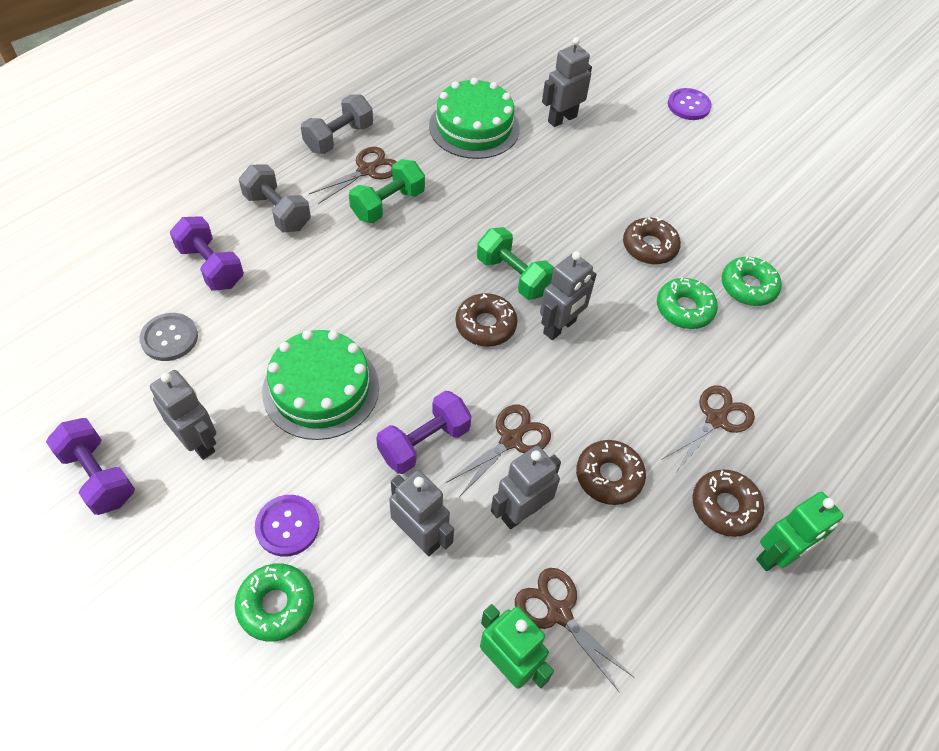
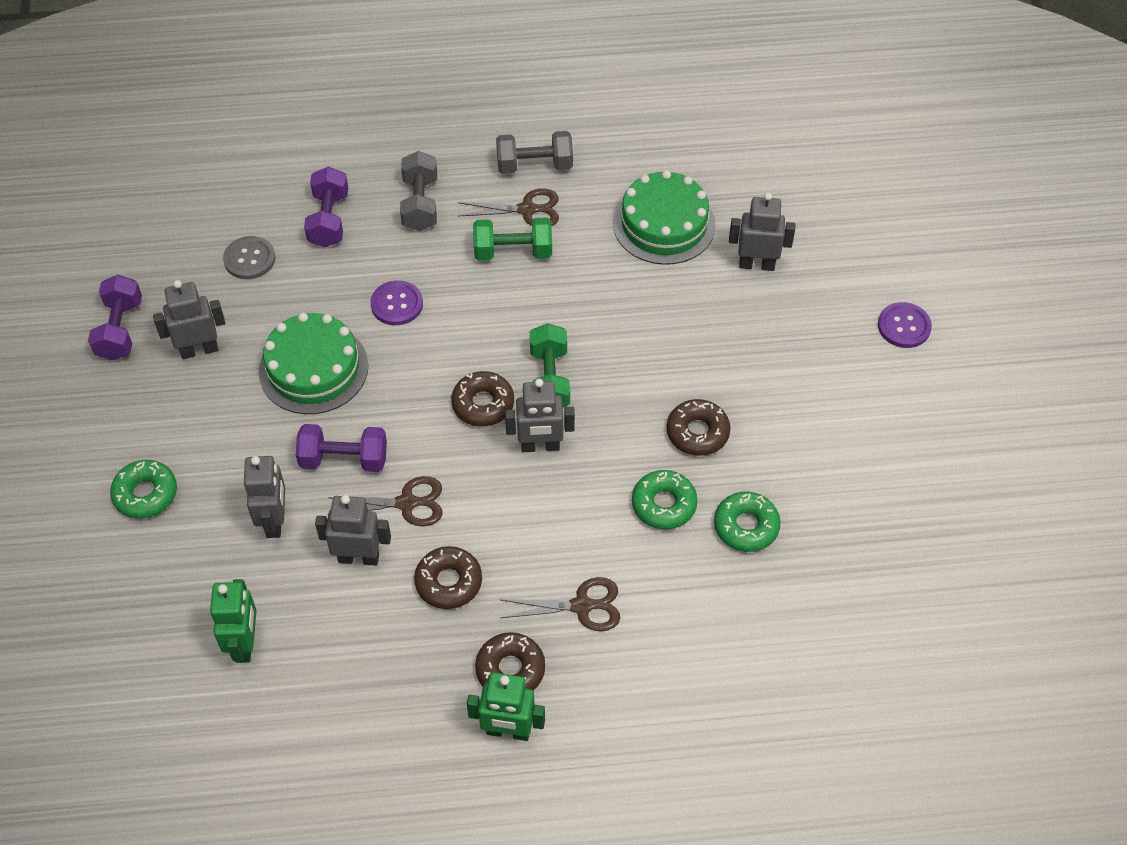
camera: 45 degrees right, 0 degrees up
grey robot [150,370,216,460] -> grey robot turned 105 degrees counterclockwise [153,280,225,359]
purple button [255,495,320,557] -> purple button moved to [370,280,423,325]
brown scissors [515,568,634,693] -> none

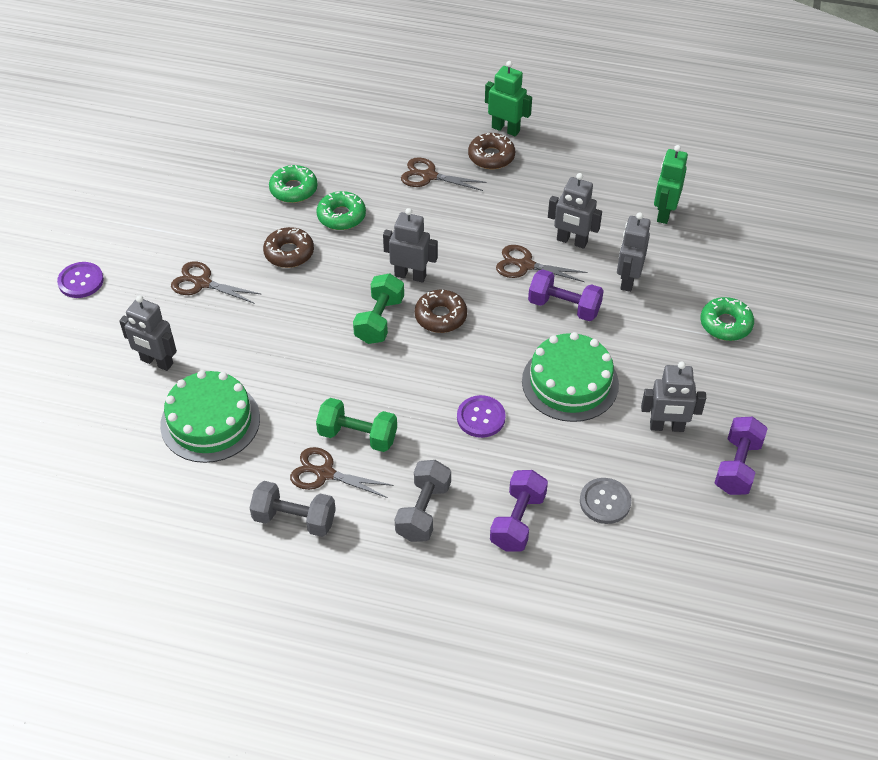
camera: 160 degrees left, 5 degrees down
brown donut [414,546,482,609] -> none
none -> brown scissors [171,261,261,304]

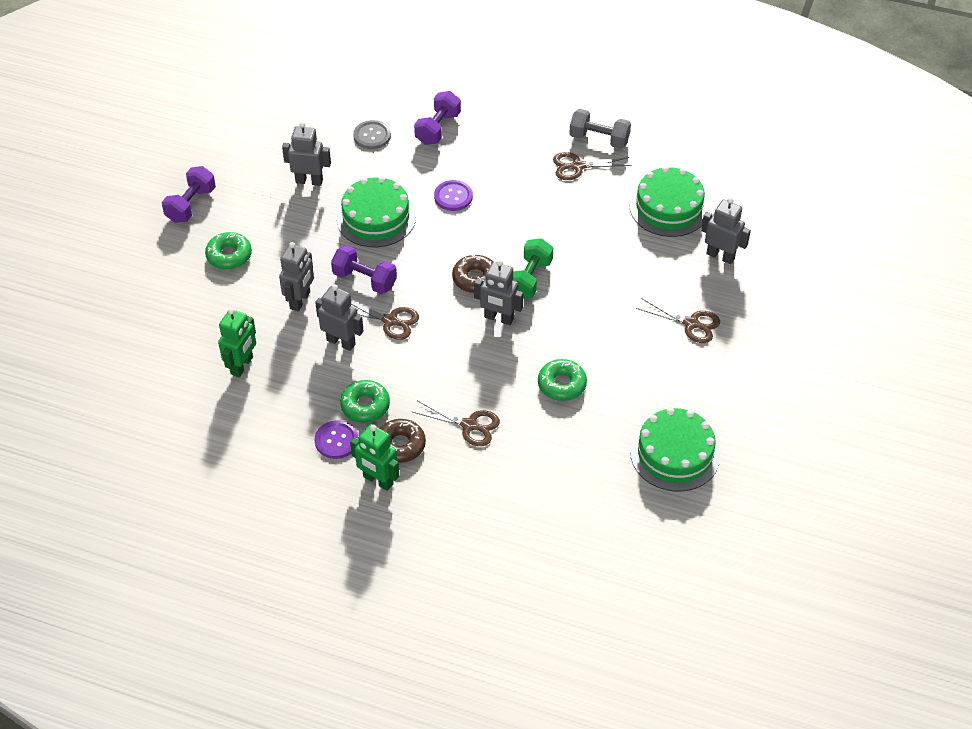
camera: 175 degrees left, 0 degrees up
purple button [57,262,104,298] -> purple button moved to [314,420,359,459]
brown donut [263,227,314,268] -> none
green donut [269,165,318,203] -> green donut moved to [340,380,390,423]
brown scissors [290,447,394,498] -> brown scissors turned 150 degrees clockwise [553,152,631,180]
green dumbbell [316,398,397,452] -> none
grey dumbbell [395,460,451,542] -> none
purple dumbbell [715,417,768,495] -> purple dumbbell moved to [162,166,216,223]
none -> green cake [630,408,720,492]

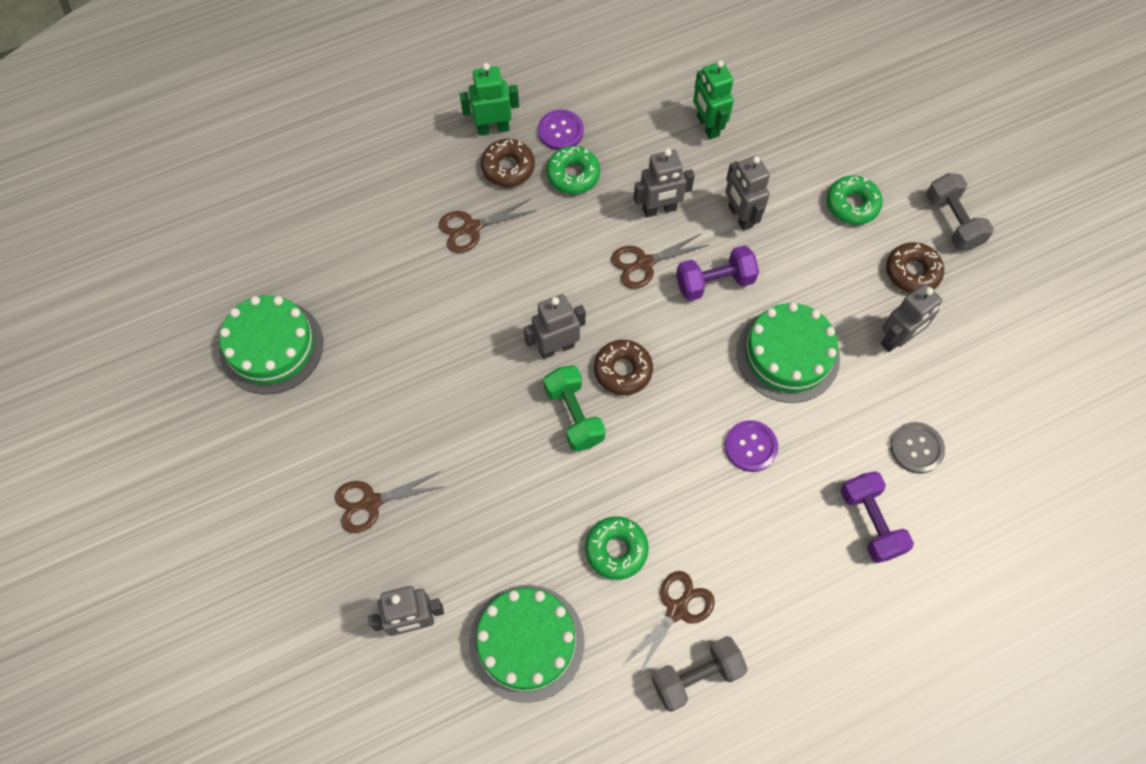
camera: 135 degrees right, 15 degrees up
purple dumbbell [162,166,216,223] -> grey dumbbell [926,173,994,250]
green donut [538,359,587,401] -> green donut moved to [585,517,649,580]
none -> brown donut [886,242,944,293]

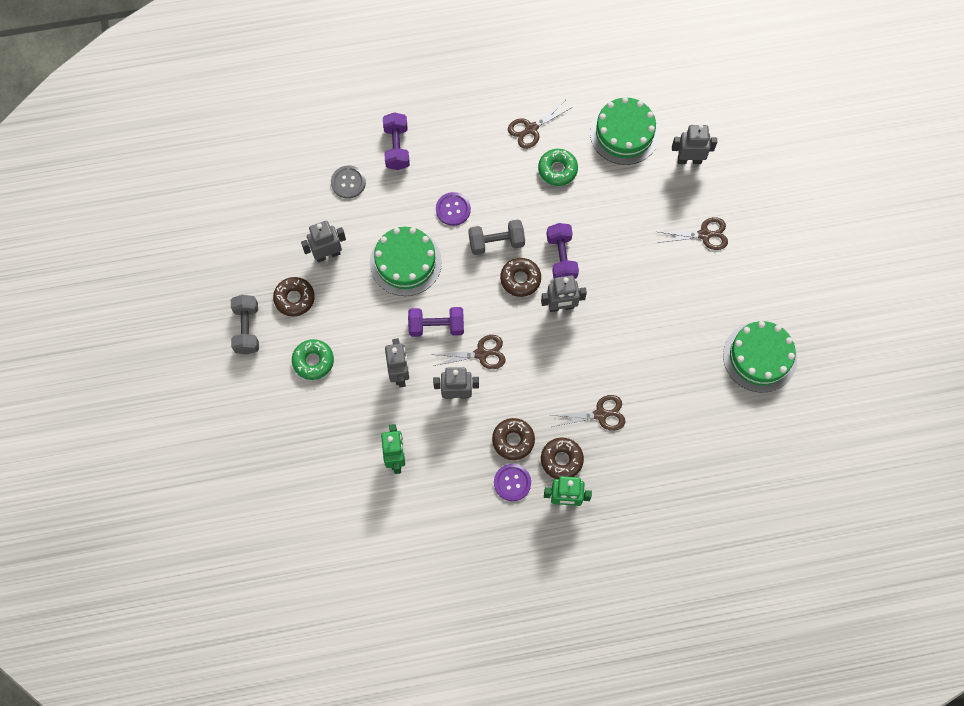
camera: 165 degrees left, 5 degrees up
green dumbbell [544,365,606,452] -> purple dumbbell [546,223,579,279]
green donut [546,146,600,194] -> brown donut [492,418,535,460]
grey dumbbell [651,636,748,712] -> grey dumbbell moved to [469,219,525,255]

